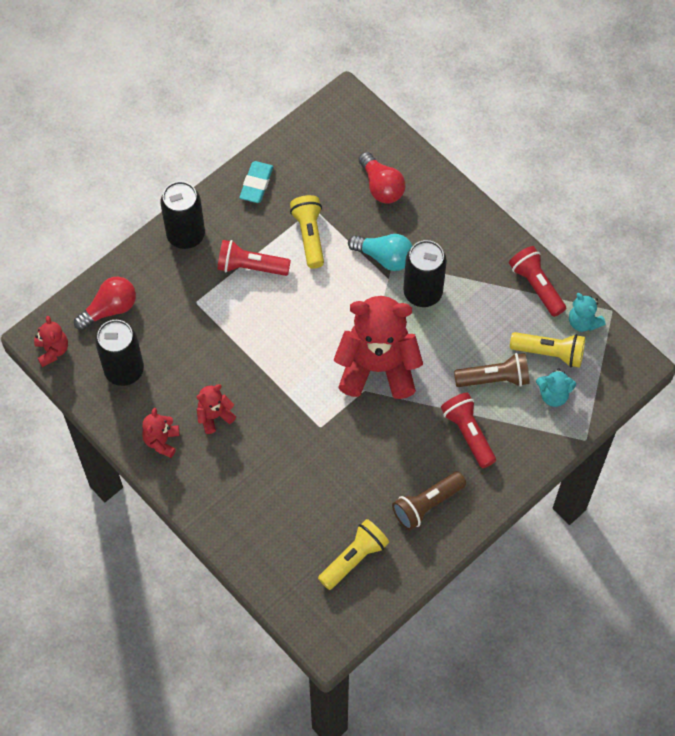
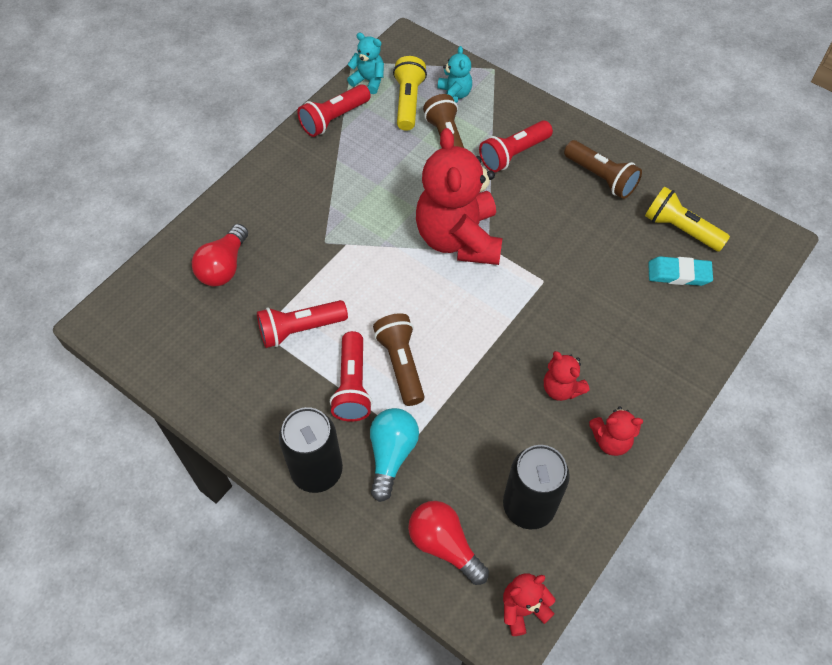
camera: 100 degrees left, 5 degrees down
turquoise eraser [239,161,273,203] -> turquoise eraser moved to [648,256,713,286]
yellow flashlight [290,195,324,268] -> red flashlight [257,300,348,348]
turquoise light bulb [348,234,412,271] -> turquoise light bulb moved to [370,408,419,502]
red light bulb [358,152,406,204] -> red light bulb turned 150 degrees clockwise [192,224,248,286]
black can [403,240,447,307] -> none
turquoise teddy bear [569,293,605,332] -> turquoise teddy bear turned 105 degrees counterclockwise [347,33,384,94]
none -> brown flashlight [373,313,424,406]

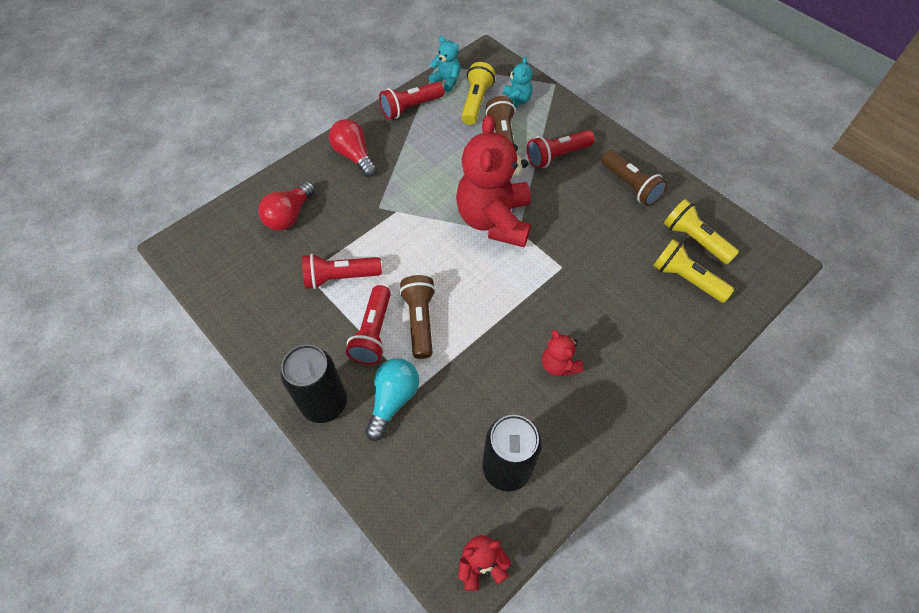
camera: 10 degrees right, 0 degrees up
red light bulb [408,501,489,585] -> red light bulb moved to [329,119,377,177]
red teddy bear [589,406,643,456] -> none
turquoise eraser [648,256,713,286] -> yellow flashlight [653,239,734,303]

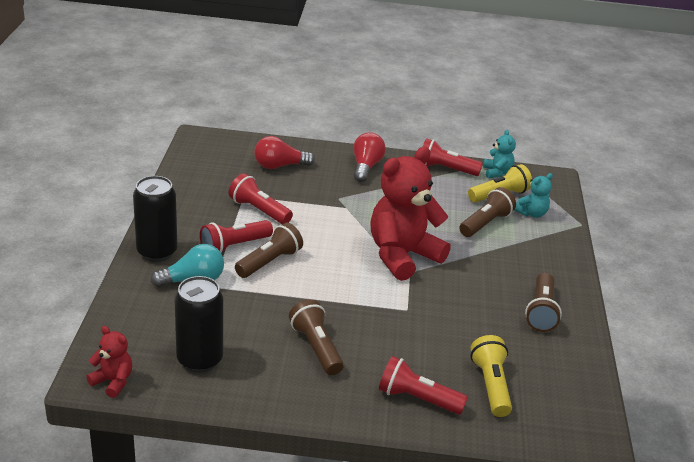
camera: 45 degrees right, 25 degrees down
red flashlight [527,130,595,169] -> red flashlight moved to [379,356,468,415]
red teddy bear [542,330,584,376] -> brown flashlight [289,299,344,375]
yellow flashlight [664,199,739,264] -> none

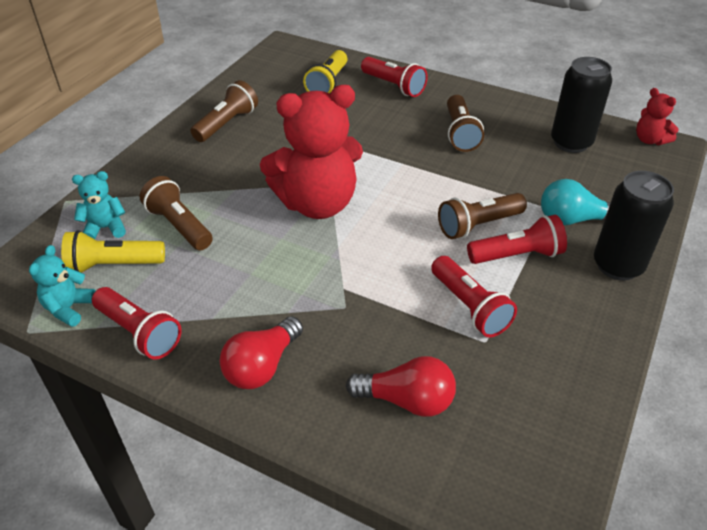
camera: 155 degrees left, 10 degrees up
brown flashlight [459,187,516,237] -> brown flashlight turned 75 degrees clockwise [140,176,213,250]

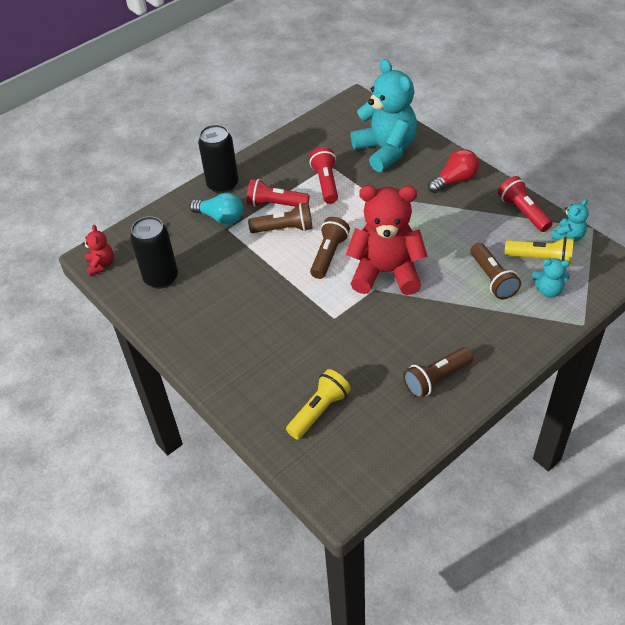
camera: 155 degrees left, 5 degrees up
red light bulb [346,356,456,417] -> turquoise teddy bear [351,59,417,172]
red flashlight [361,57,428,97] -> none
brown flashlight [447,95,484,152] -> brown flashlight moved to [310,217,350,279]

